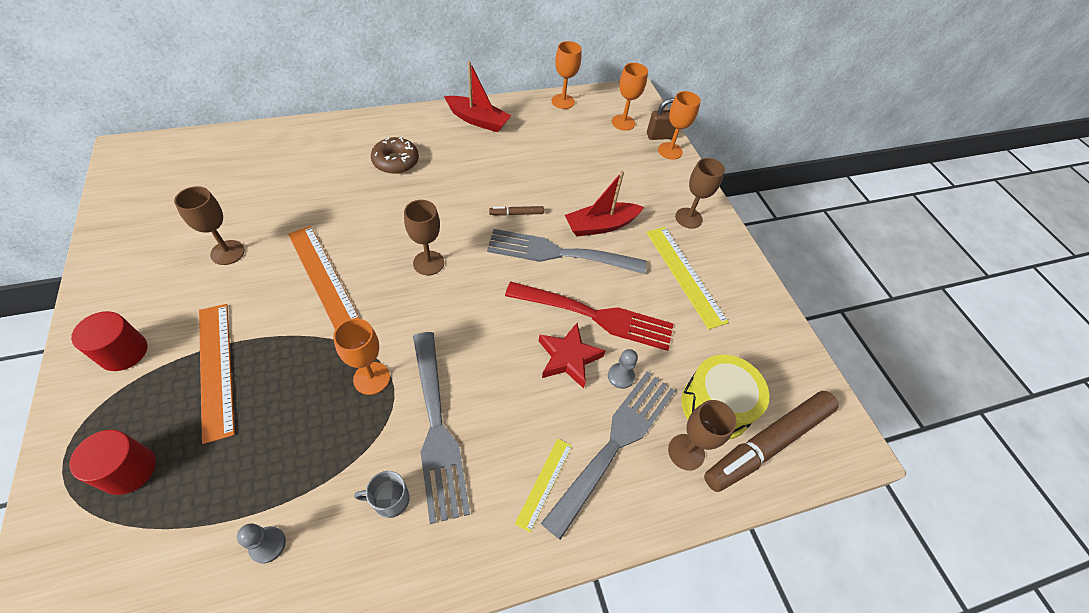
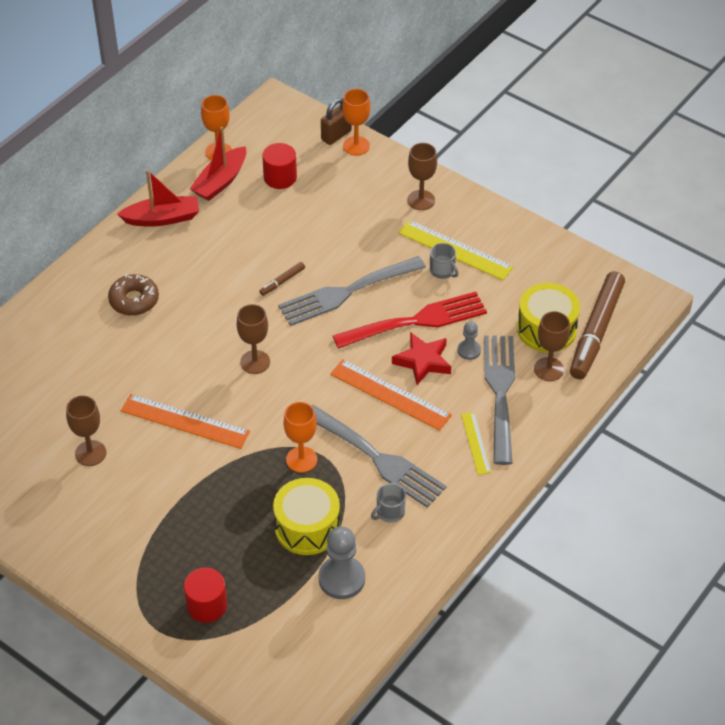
camera: 30 degrees left, 5 degrees down
red cylinder [71,311,147,371] -> red cylinder moved to [262,143,297,189]
orange ruler [199,304,235,444] -> orange ruler moved to [330,359,452,431]
grey pawn [237,523,286,564] -> grey pawn [318,527,365,599], size x1.81
red boat [565,171,644,236] -> red boat moved to [190,127,246,201]
orange goblet [612,63,648,131] -> none
none -> yellow drum [273,478,340,555]
none -> grey mug [430,243,459,279]

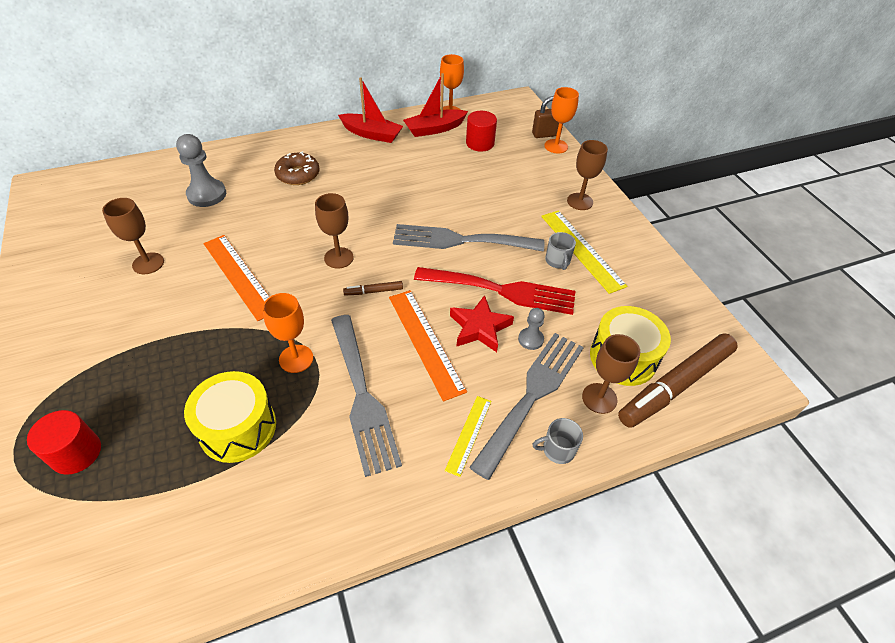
camera: 30 degrees right, 0 degrees up
brown marker [259,262,305,296] -> brown marker moved to [343,281,403,296]
grey pawn [318,527,365,599] -> grey pawn moved to [176,134,226,207]
grey mug [371,483,406,523] -> grey mug moved to [532,418,583,464]

